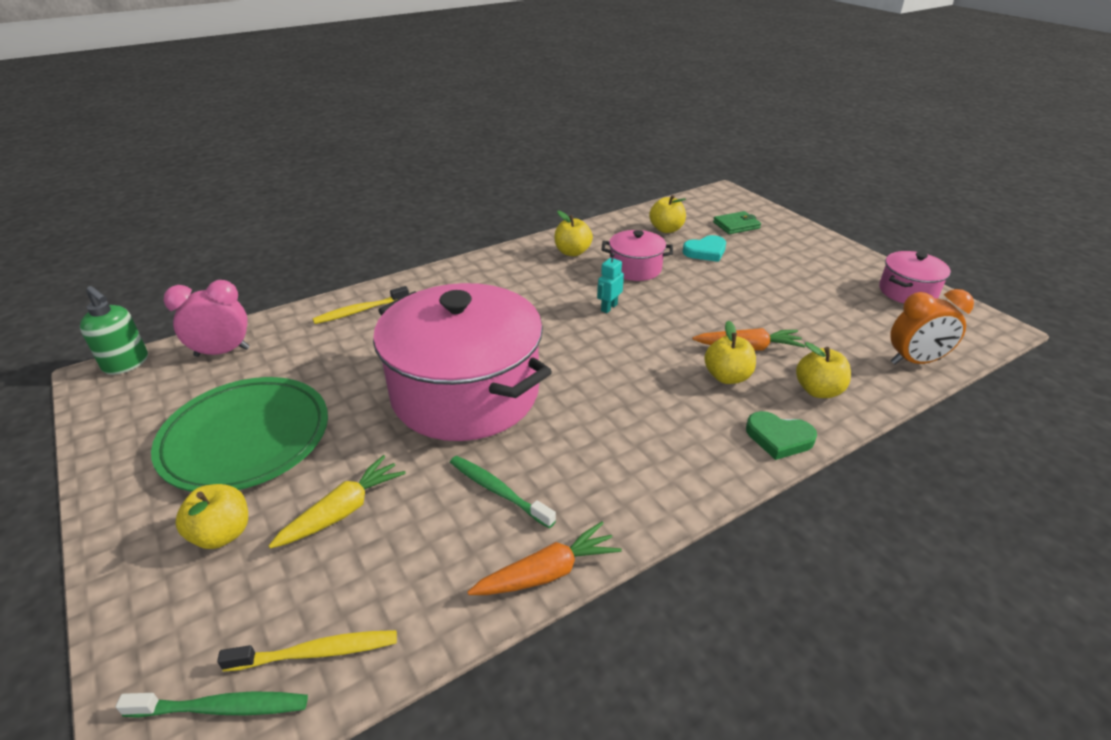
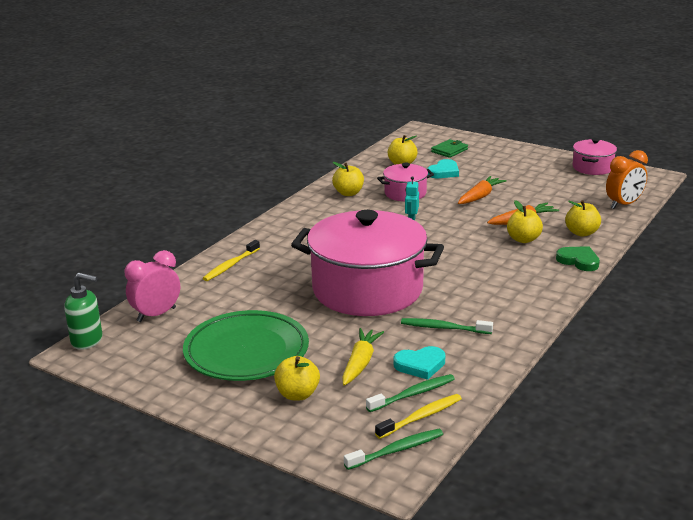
camera: 25 degrees left, 10 degrees down
orange carrot [467,522,622,595] -> orange carrot moved to [458,176,507,204]
green heart [746,411,817,460] -> green heart turned 135 degrees counterclockwise [556,246,600,271]
none -> green toothbrush [366,374,455,412]
none -> turquoise heart [393,346,445,380]

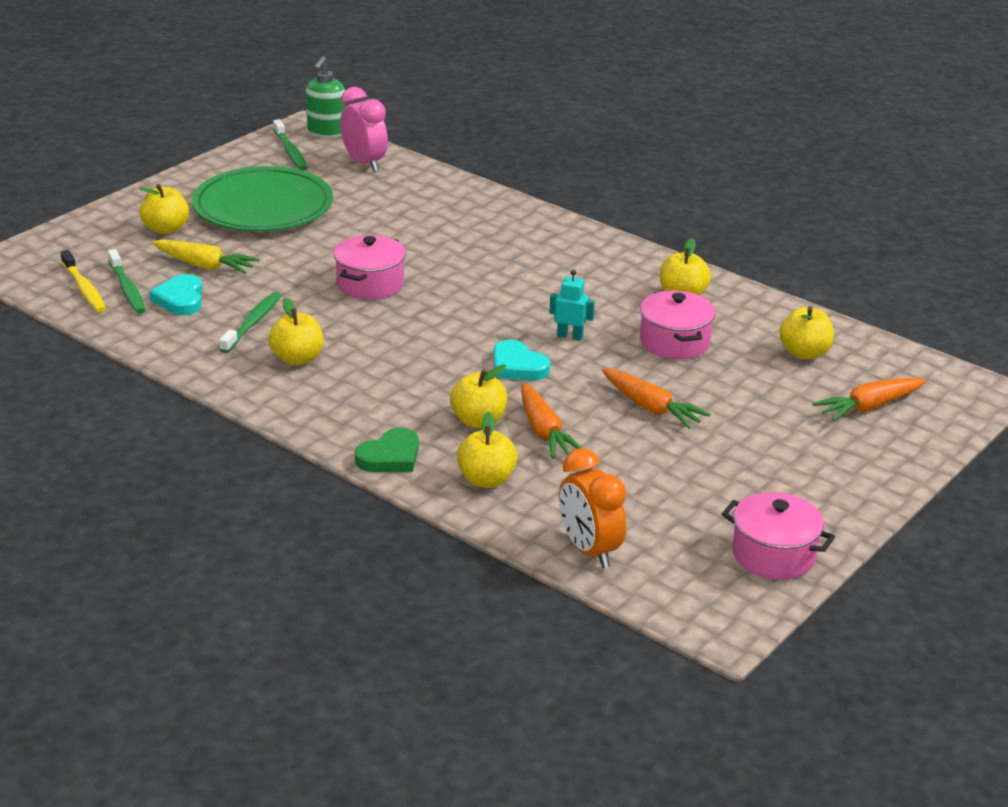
camera: 95 degrees right, 5 degrees up
yellow toothbrush [203,240,260,281] -> none
pink pot [291,210,444,316] -> pink pot [334,235,406,300], size x0.46
green toothbrush [344,429,443,470] -> green toothbrush moved to [273,119,307,171]
turquoise heart [427,159,459,178] -> turquoise heart moved to [493,340,550,380]
green wallet [431,139,468,158] -> orange carrot [813,378,926,421]
none -> yellow apple [268,298,323,366]

